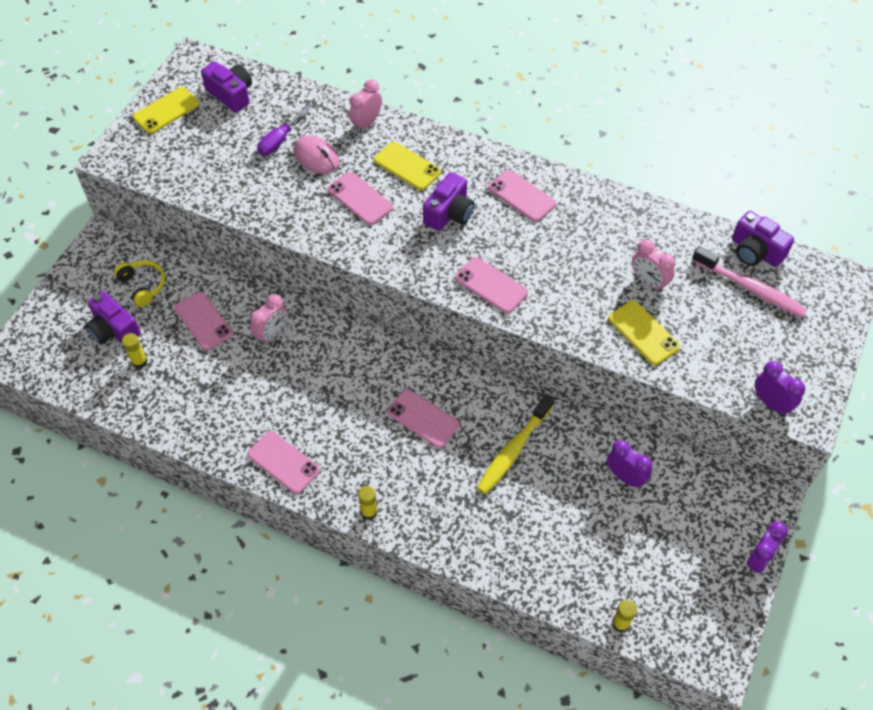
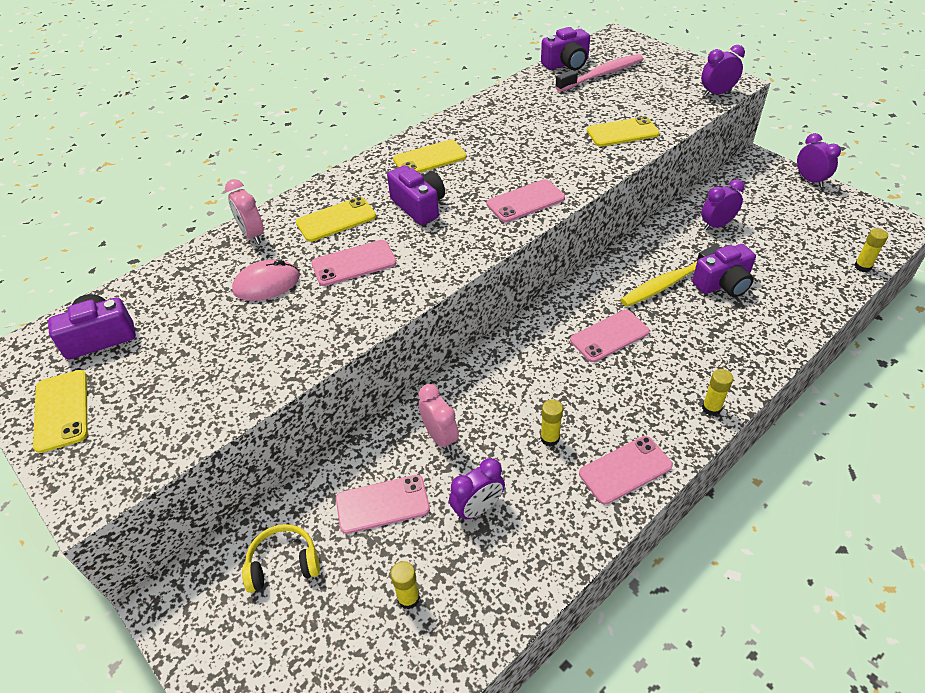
camera: 65 degrees left, 10 degrees down
purple camera [85,291,141,345] -> purple camera moved to [692,244,756,297]
purple screwdriver [257,103,313,156] -> none
yellow toothbrush [477,394,554,494] -> yellow toothbrush turned 90 degrees clockwise [620,244,721,307]
pink phone [488,170,556,222] -> yellow phone [393,140,466,173]
pink clock [632,239,676,292] -> none
none -> purple clock [449,458,505,521]
none -> yellow glue stick [540,399,563,446]

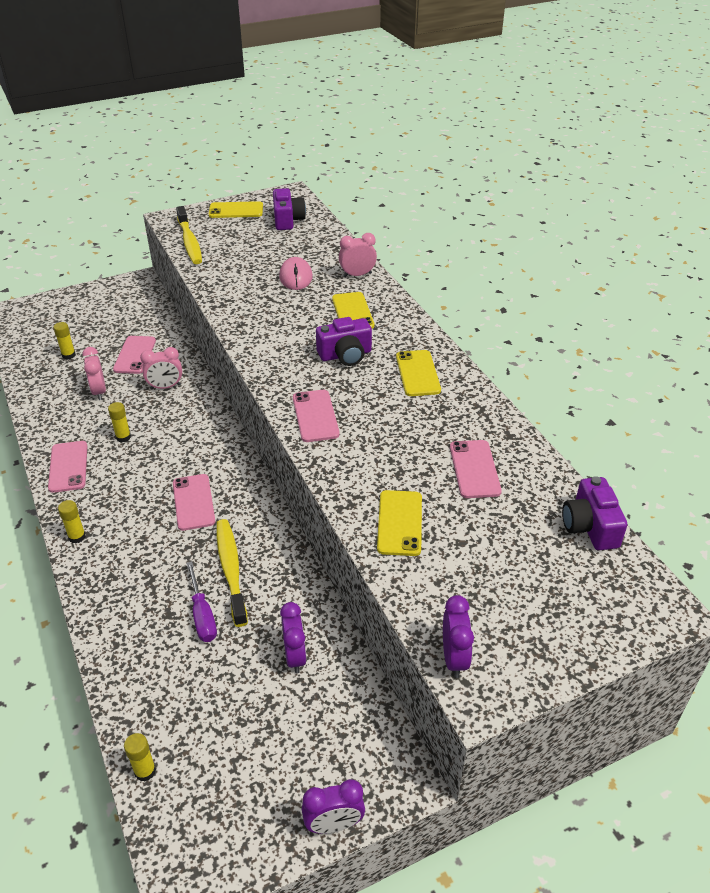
camera: 105 degrees right, 5 degrees down
yellow headphones [242,524,320,593] -> none
pink phone [311,240,396,286] -> pink phone moved to [450,440,502,498]
purple clock [449,458,505,521] -> pink clock [82,347,106,400]
pink toothbrush [555,54,643,92] -> none
purple camera [692,244,756,297] -> purple screwdriver [186,561,217,642]
none -> yellow toothbrush [176,206,202,264]

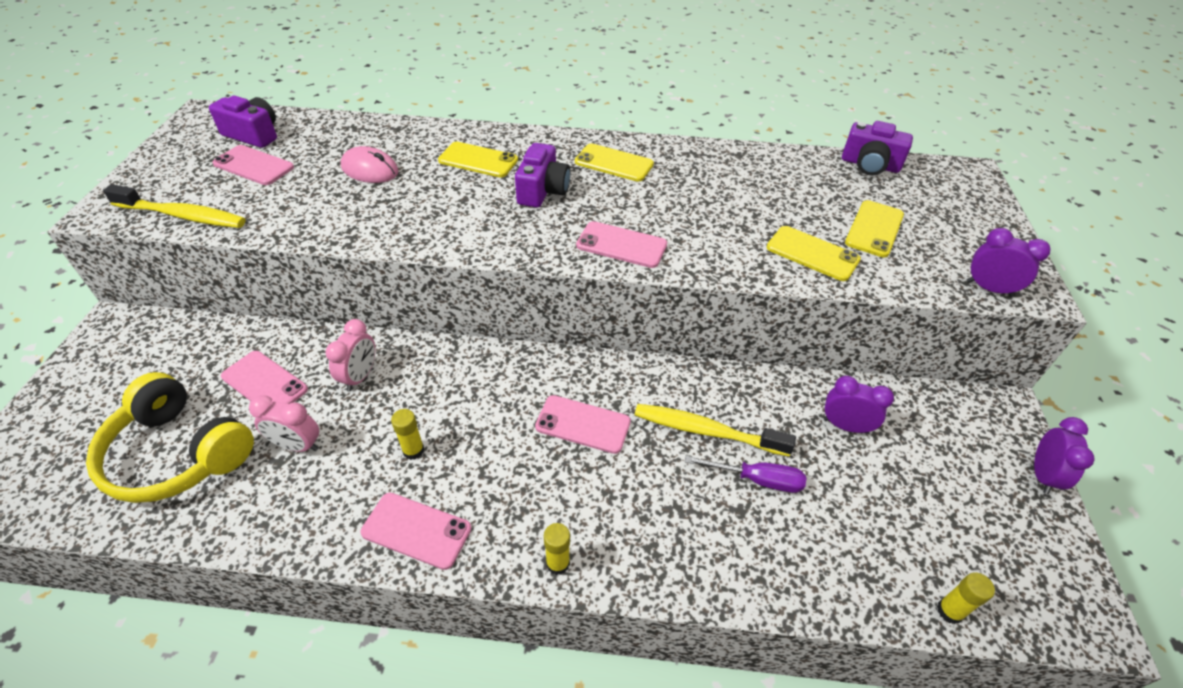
camera: 60 degrees left, 5 degrees up
yellow glue stick [53,322,76,359] -> yellow headphones [86,372,254,503]
yellow phone [209,201,263,218] -> yellow phone moved to [845,200,904,257]
pink clock [339,233,377,278] -> none
pink phone [450,440,502,498] -> pink phone moved to [213,145,294,185]

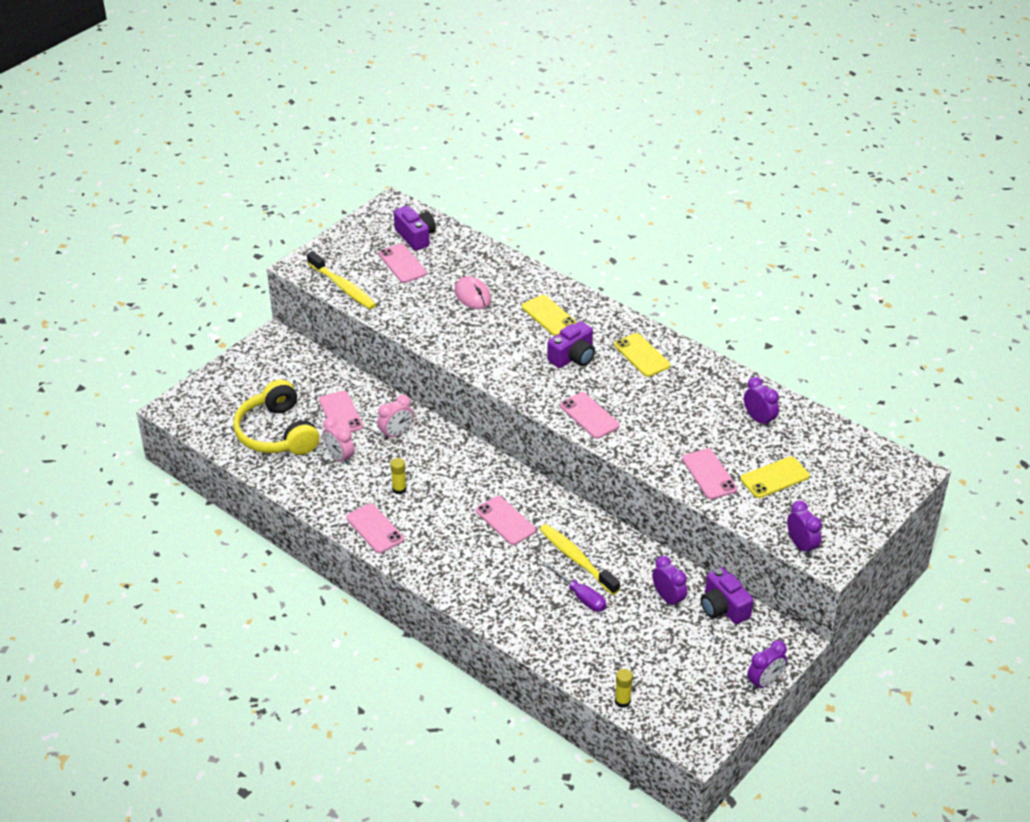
camera: 35 degrees right, 5 degrees down
yellow glue stick [544,523,570,575] -> none
yellow phone [767,226,861,281] -> pink phone [682,448,737,500]
purple camera [842,121,913,175] -> purple camera moved to [701,567,754,624]
none -> purple clock [744,377,779,428]

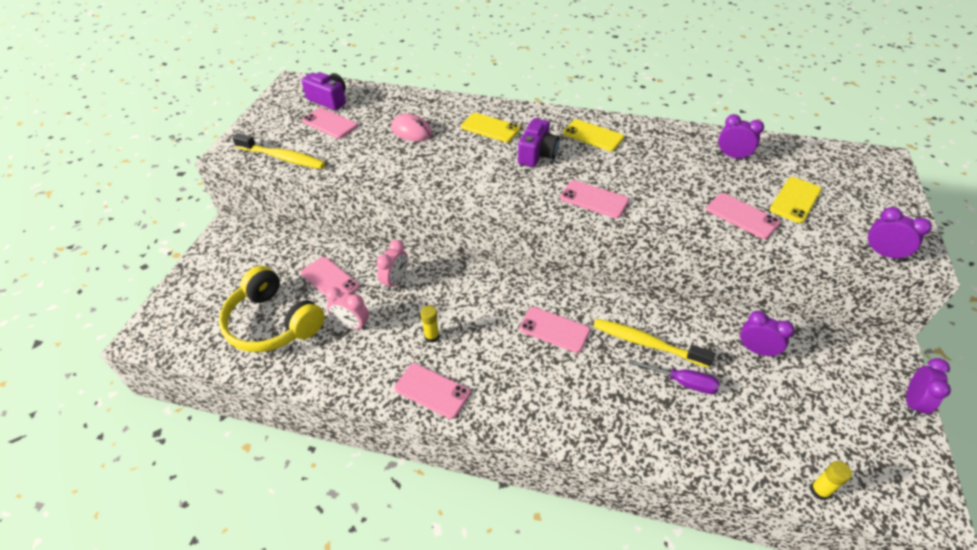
camera: 25 degrees left, 5 degrees up
purple camera [701,567,754,624] -> none

